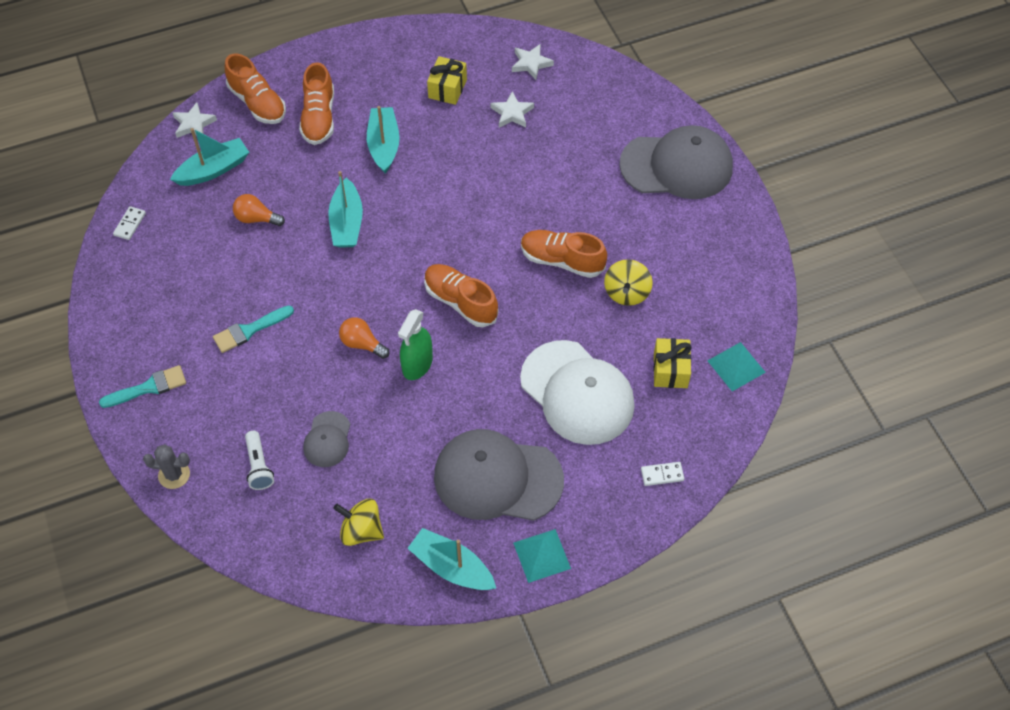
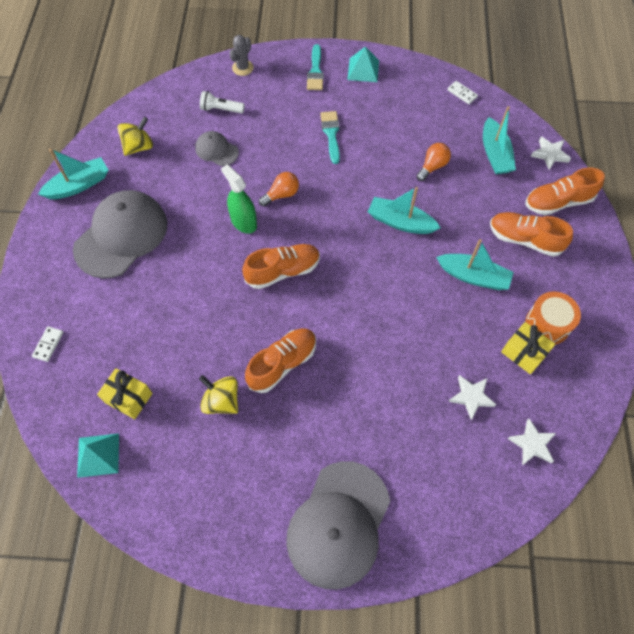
camera: 115 degrees right, 5 degrees up
turquoise pyramid [513,529,571,583] -> turquoise pyramid moved to [347,47,379,82]
white cap [520,340,635,445] -> none
none -> orange drum [525,291,581,345]

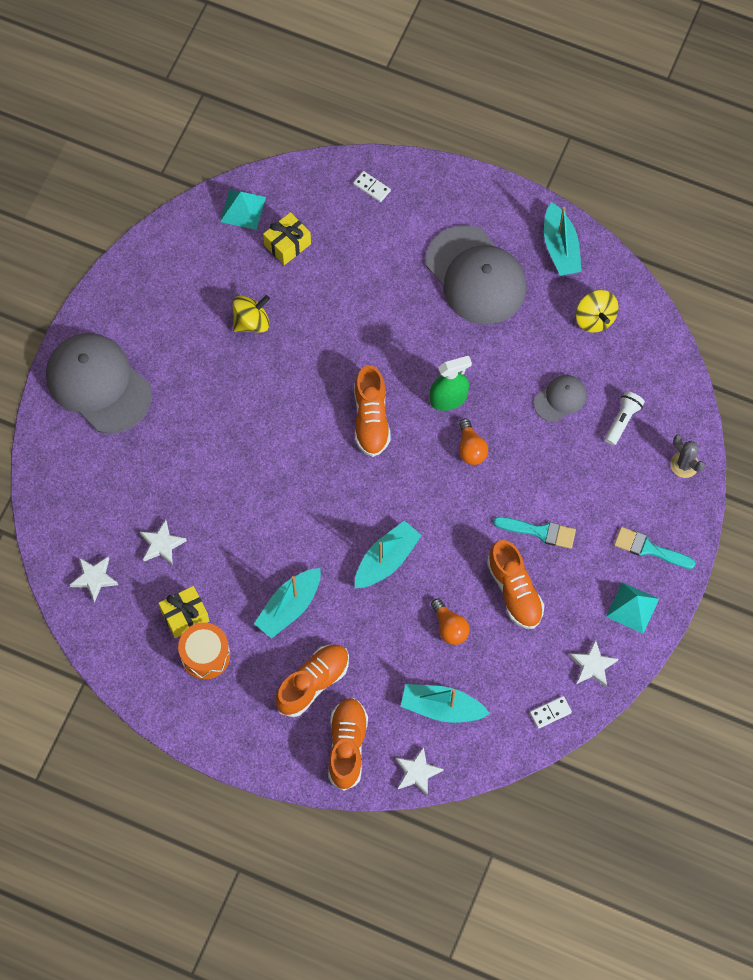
camera: 110 degrees right, 5 degrees up
orange shoe [245,328,316,393] -> orange shoe moved to [487,540,545,629]
none -> white star [570,640,618,687]

